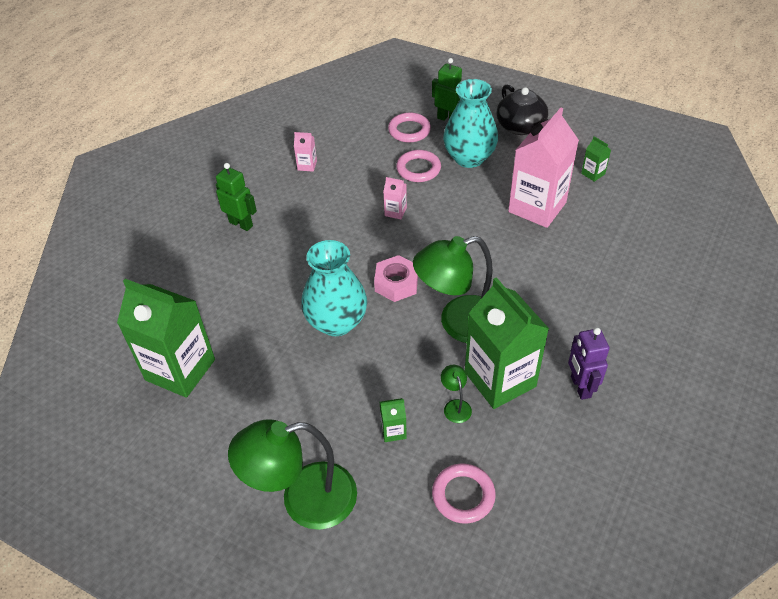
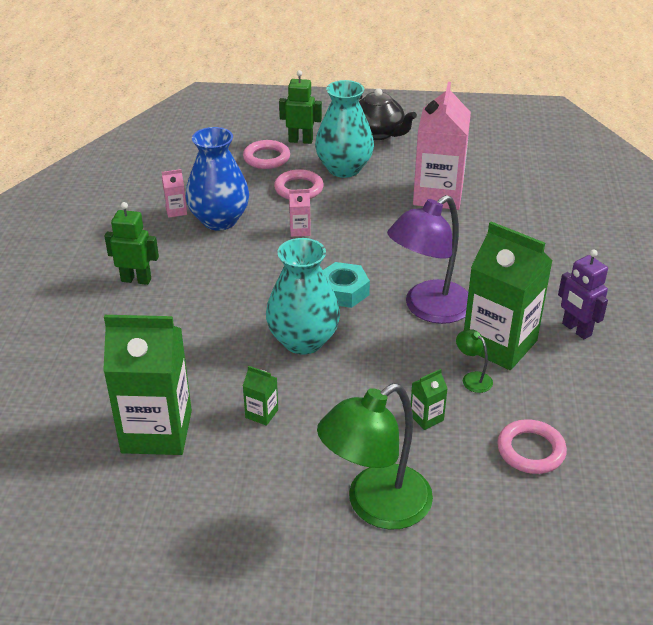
camera: 25 degrees left, 10 degrees down
pink nut [374,255,418,302] -> turquoise nut [323,262,370,308]
green lamp [413,236,493,343] -> purple lamp [387,195,468,324]
green carton [581,136,611,182] -> green carton moved to [243,366,278,426]
none -> blue vase [186,127,249,231]

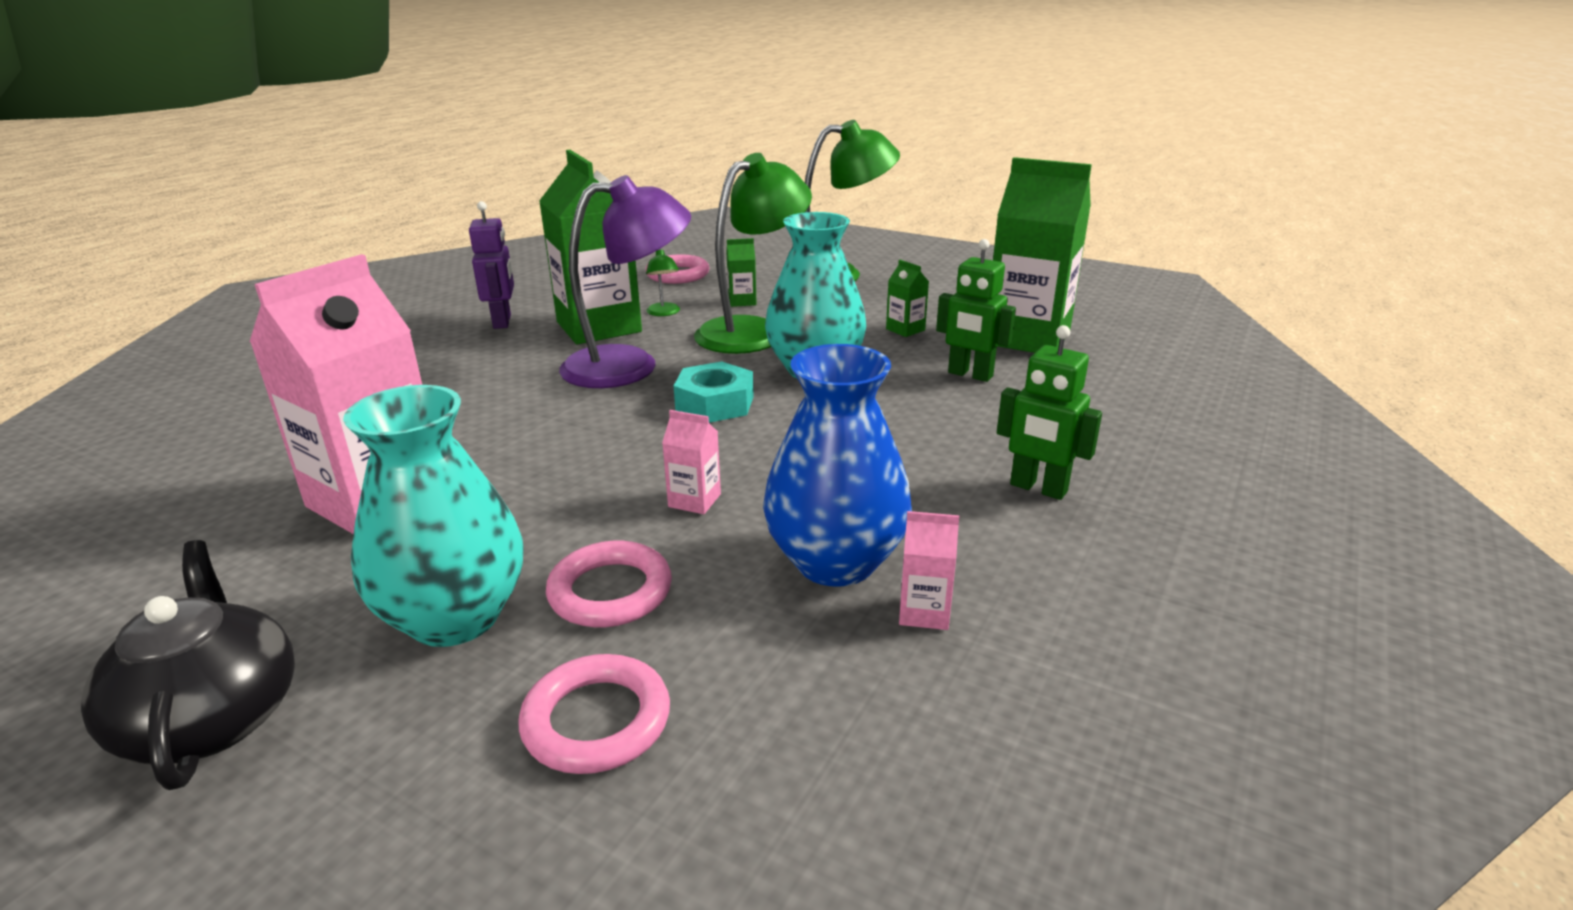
camera: 155 degrees left, 10 degrees down
green robot [279,70,322,144] -> green robot moved to [936,239,1016,382]
none -> green lamp [694,153,812,354]

